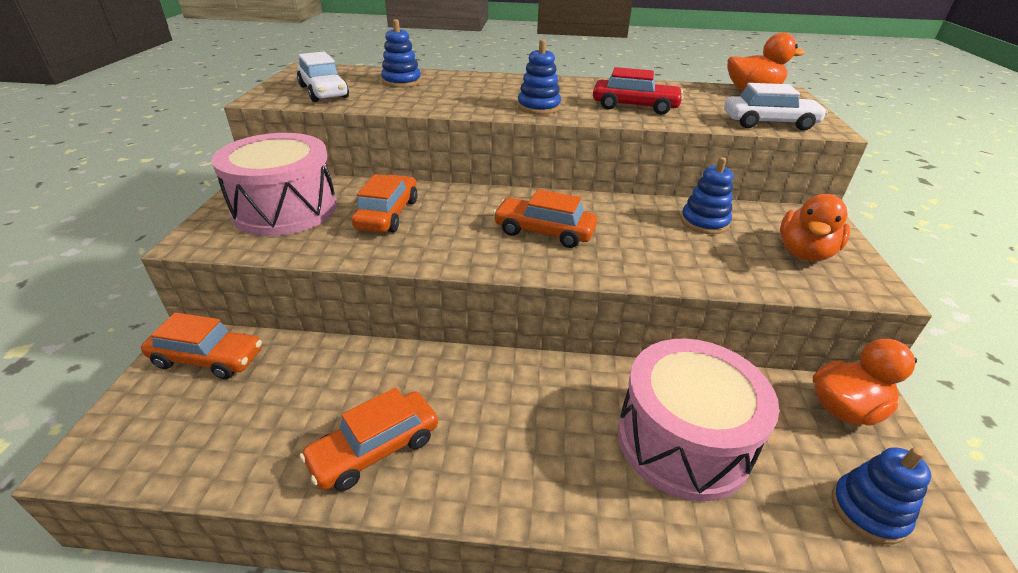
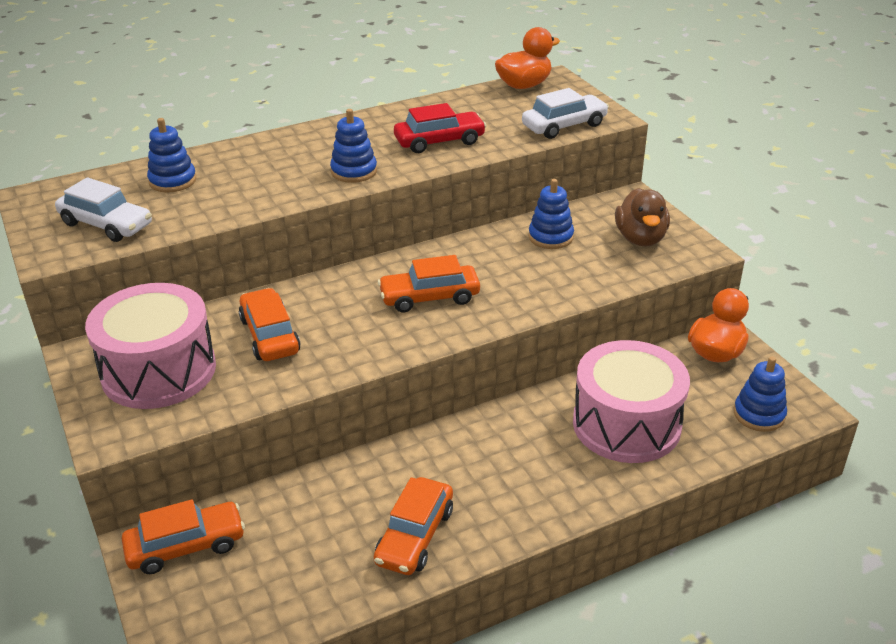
camera: 30 degrees left, 0 degrees up
orange duck [780,194,850,261] -> brown duck [615,188,670,246]

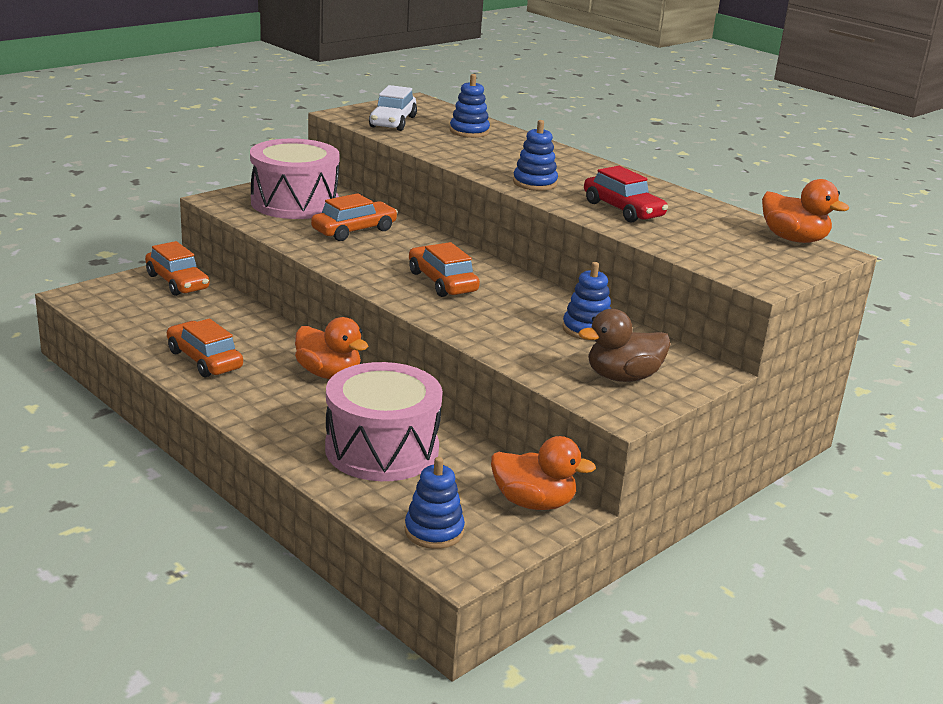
camera: 70 degrees right, 10 degrees down
orange car [374,477,453,575] -> orange car turned 45 degrees clockwise [167,319,243,377]
white car [522,88,609,139] -> none
none -> orange duck [295,317,368,379]

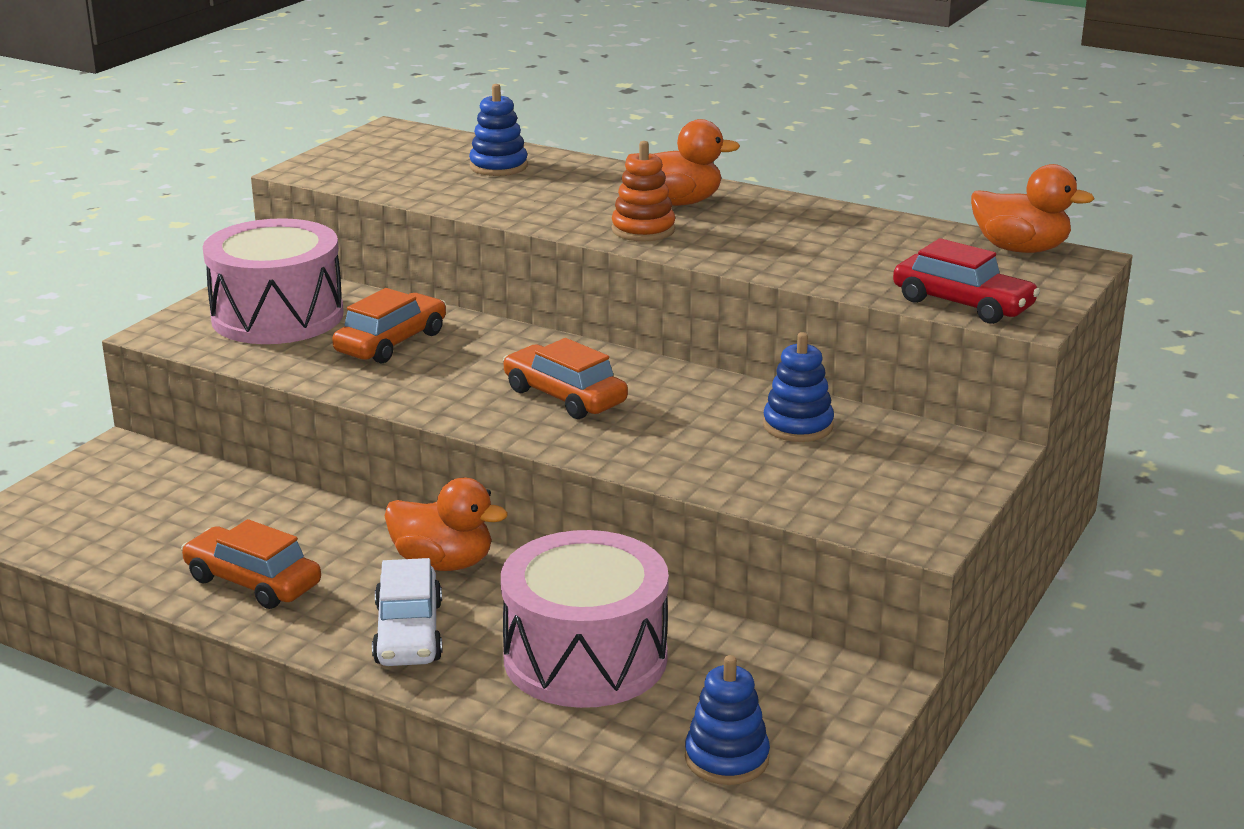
camera: 15 degrees left, 0 degrees up
orange car [145,241,209,296] -> none
white car [369,85,417,131] -> white car moved to [372,558,442,666]
orange duck [491,436,596,510] -> orange duck moved to [626,119,740,206]
blue stacking toy [513,120,558,191] -> orange stacking toy [612,141,675,241]
brown duck [578,309,671,382] -> none
red car [584,166,668,223] -> red car moved to [893,238,1040,324]

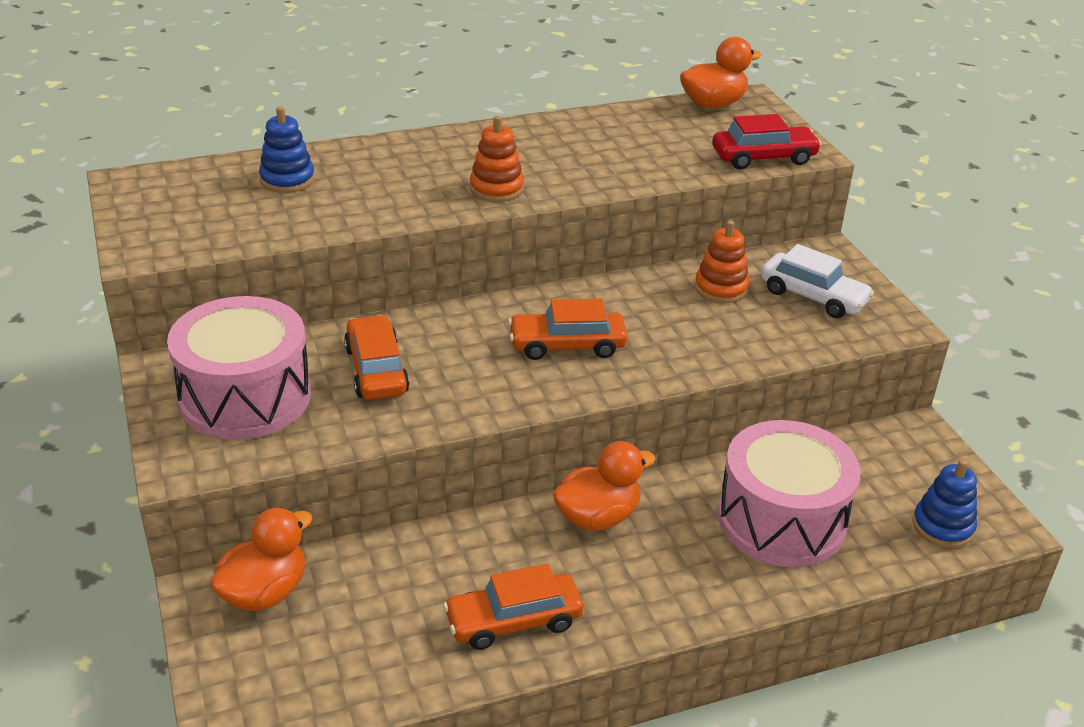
camera: 50 degrees left, 10 degrees up
white car [372,558,442,666] -> white car moved to [761,244,874,318]
orange duck [626,119,740,206] -> orange duck moved to [210,508,313,611]
blue stacking toy [763,332,834,442] -> orange stacking toy [695,220,749,303]

